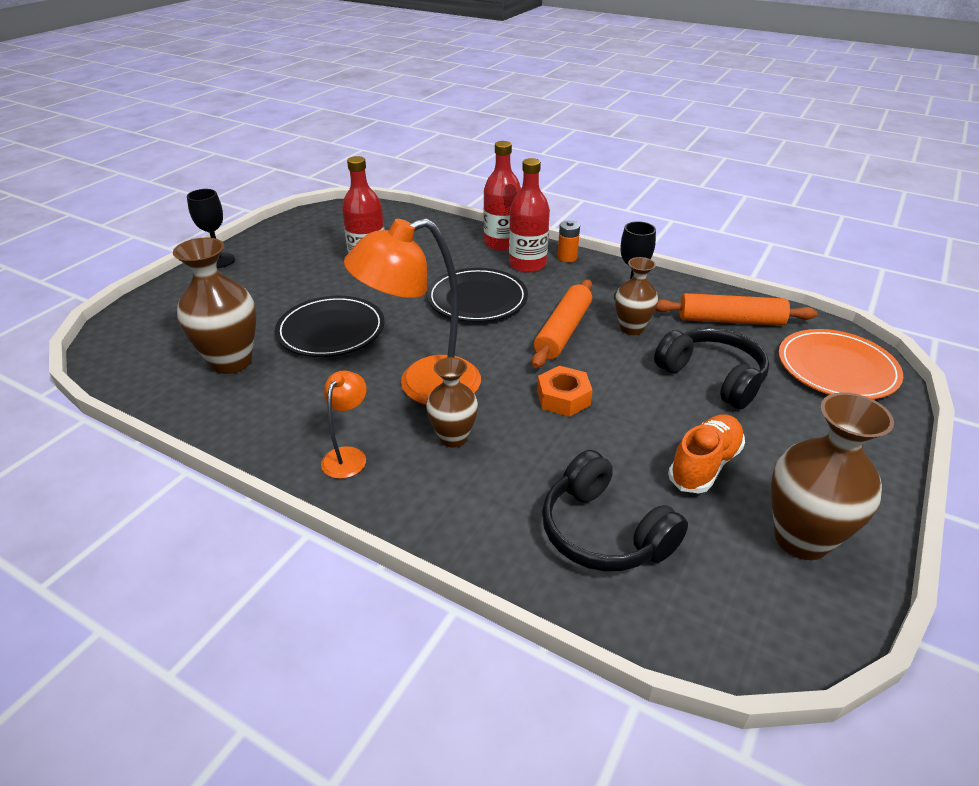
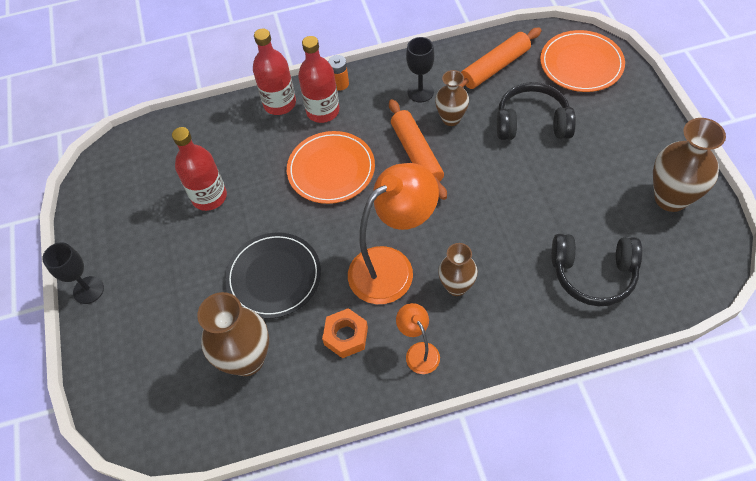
camera: 40 degrees left, 20 degrees up
orange lamp [344,218,481,405] -> orange lamp turned 150 degrees counterclockwise [348,163,439,304]
black plate [427,268,528,322] -> orange plate [287,131,375,204]
orange nut [537,366,593,417] -> orange nut moved to [322,308,368,358]
orange shoe [668,414,745,493] -> none

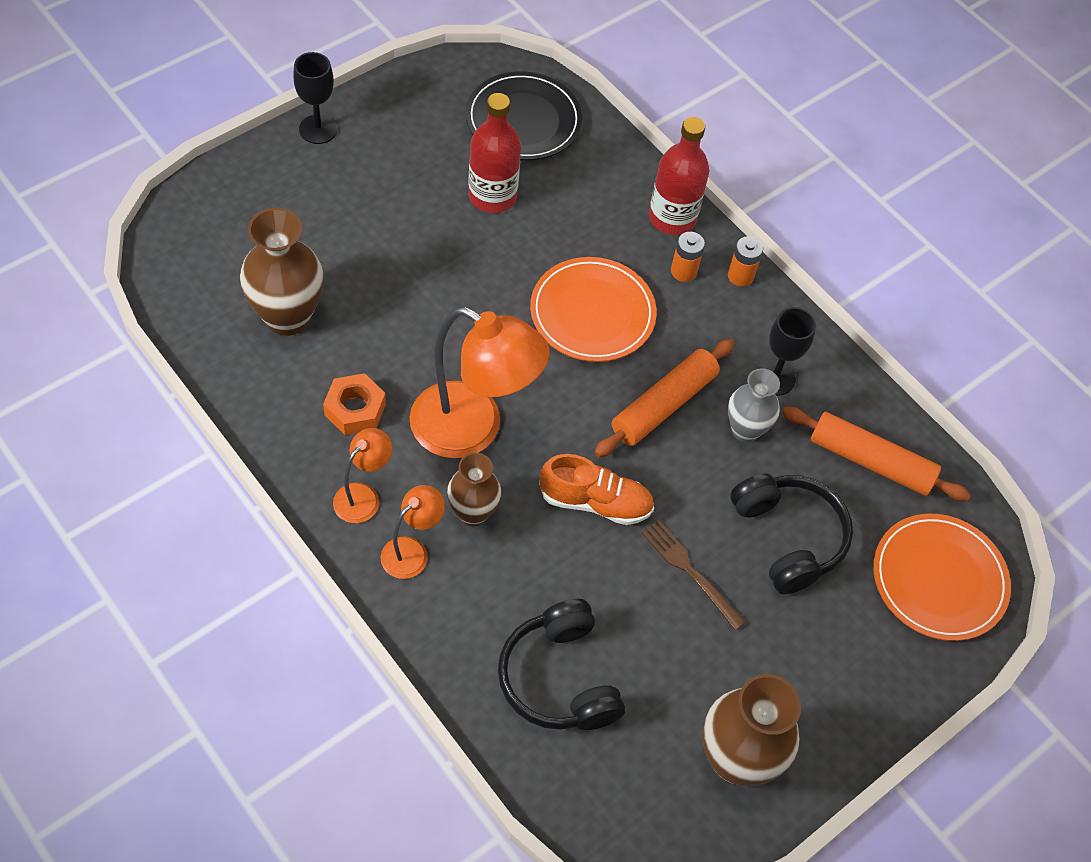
camera: 55 degrees right, 0 degrees up
black plate [225,232,321,319] -> black plate moved to [466,71,582,160]
red bottle [298,36,340,123] -> orange battery [671,232,705,282]
brown vase [435,70,469,126] -> grey vase [728,368,780,442]
none -> orange lamp [381,485,445,579]
none -> orange shoe [539,454,654,525]
none -> brown fork [642,520,746,630]

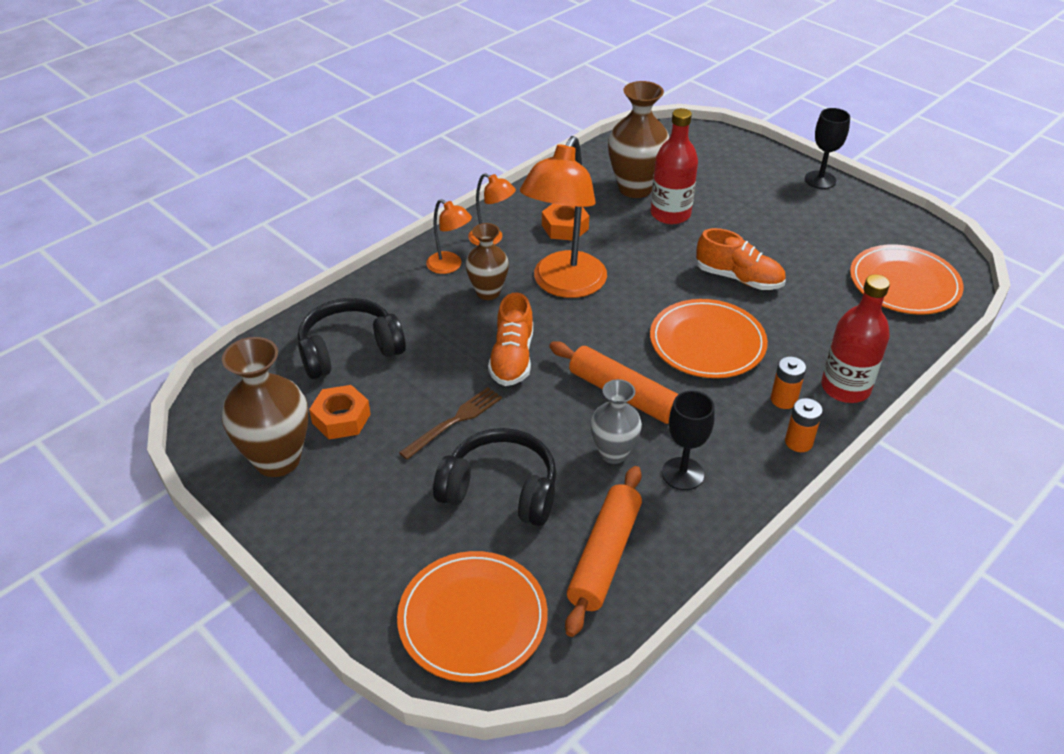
camera: 90 degrees right, 15 degrees down
black plate [466,71,582,160] -> orange plate [850,244,964,315]
red bottle [468,93,521,213] -> red bottle moved to [650,108,698,224]
black headphones [730,474,853,594] -> black headphones turned 135 degrees counterclockwise [433,428,556,526]
none -> orange nut [309,385,371,439]
none -> orange shoe [696,228,786,290]

